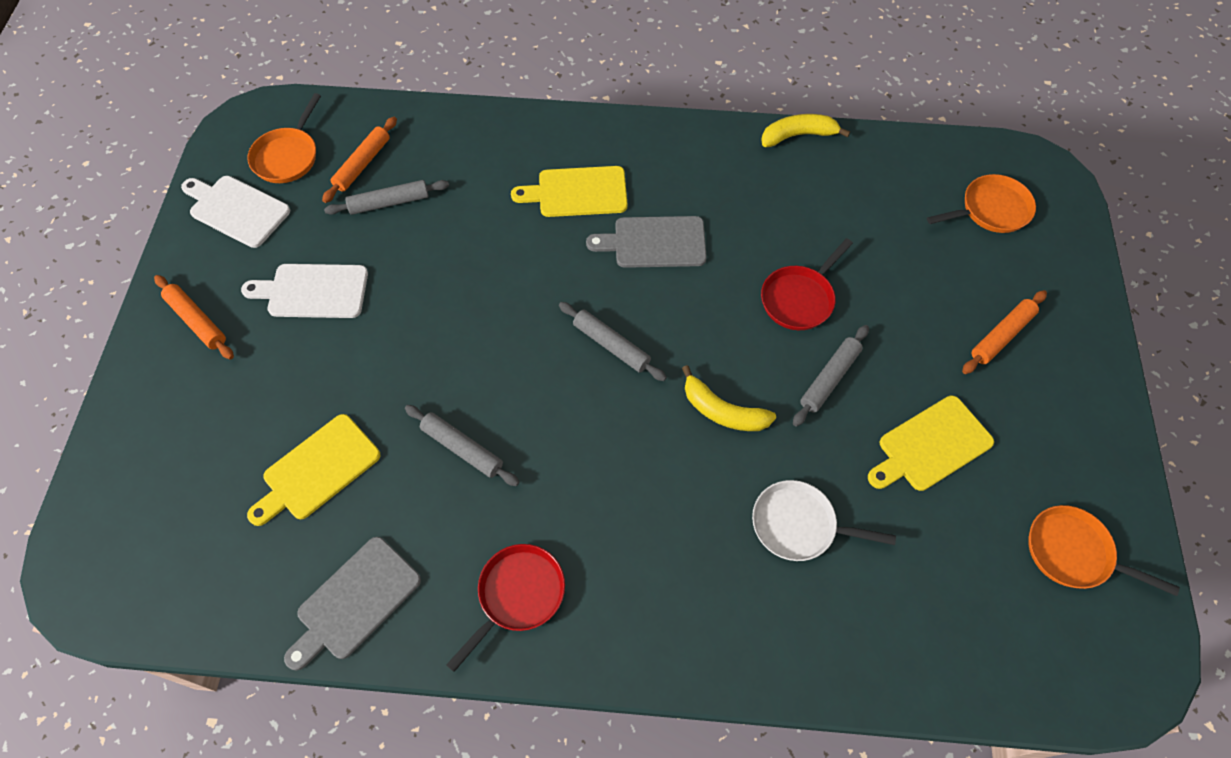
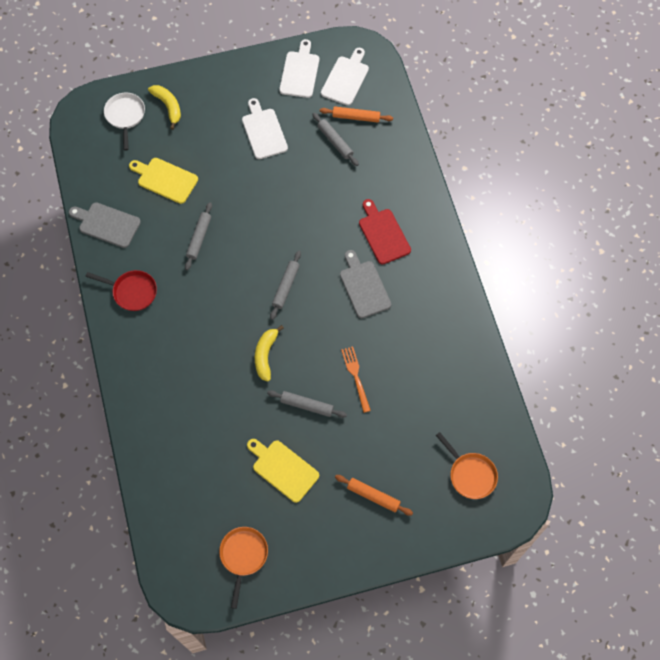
camera: 70 degrees right, 5 degrees up
orange rolling pin [154,275,234,360] -> none
orange pan [247,93,321,183] -> white cutting board [321,48,369,106]
yellow cutting board [511,166,628,217] -> red cutting board [359,199,411,265]
white pan [752,480,896,561] -> white pan moved to [104,93,145,151]
yellow banana [761,114,850,147] -> yellow banana moved to [148,85,181,130]
red pan [761,238,853,330] -> orange fork [341,346,371,413]

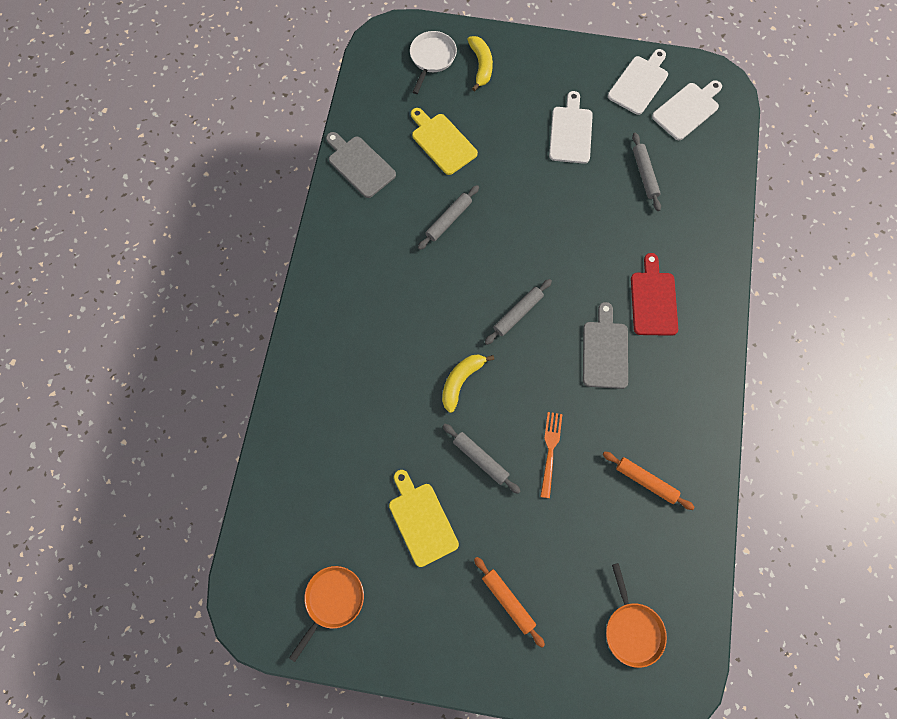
camera: 25 degrees right, 5 degrees up
red pan [85,270,157,311] -> none
orange rolling pin [320,106,393,123] -> orange rolling pin moved to [603,452,695,510]

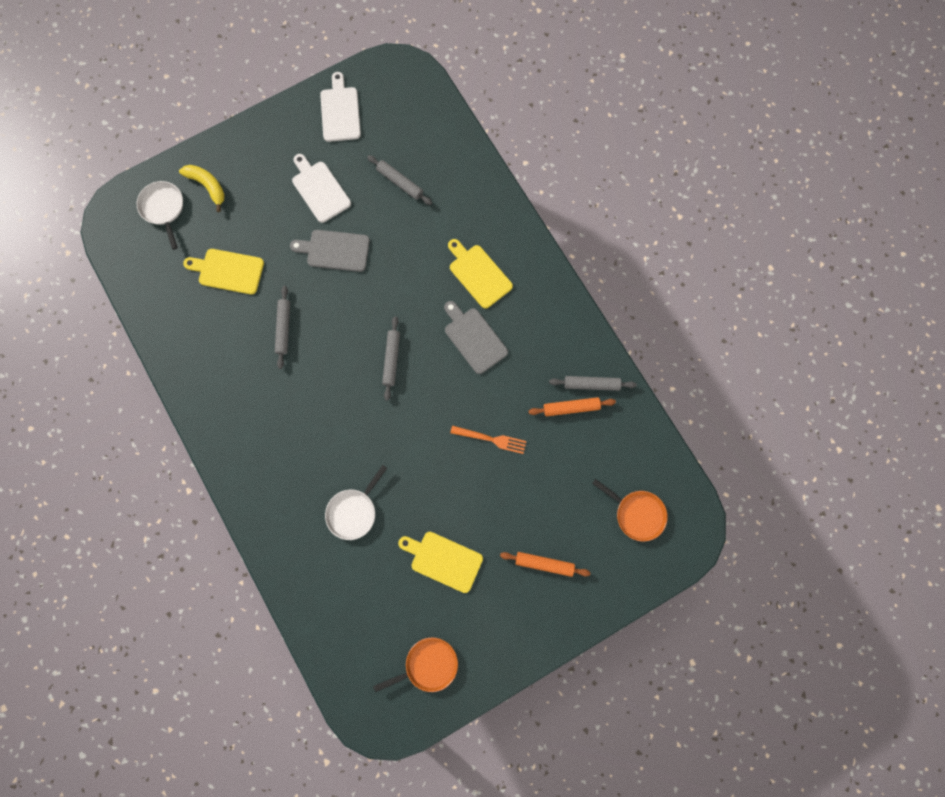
camera: 40 degrees left, 5 degrees up
orange pan [289,566,364,662] -> orange pan turned 75 degrees clockwise [373,638,458,692]
grey cutting board [326,132,396,198] -> grey cutting board moved to [290,230,370,272]
yellow banana [442,354,494,413] -> none
grey rolling pin [443,424,520,494] -> grey rolling pin moved to [549,376,637,391]
orange fork [540,412,562,498] -> orange fork turned 135 degrees clockwise [450,426,526,454]
red cutting board [631,253,678,336] -> yellow cutting board [448,239,513,309]
white cutting board [652,80,722,140] -> none
none -> white pan [325,465,387,540]

